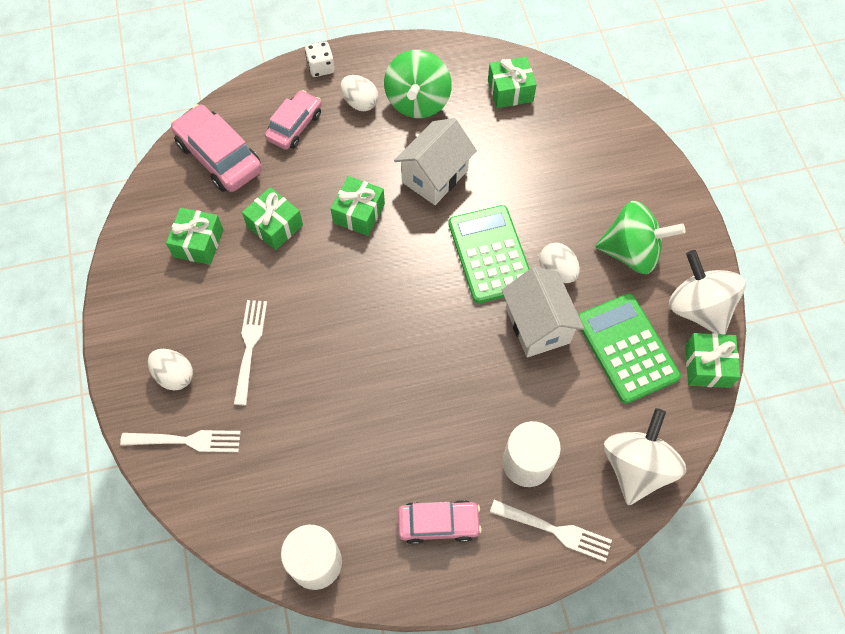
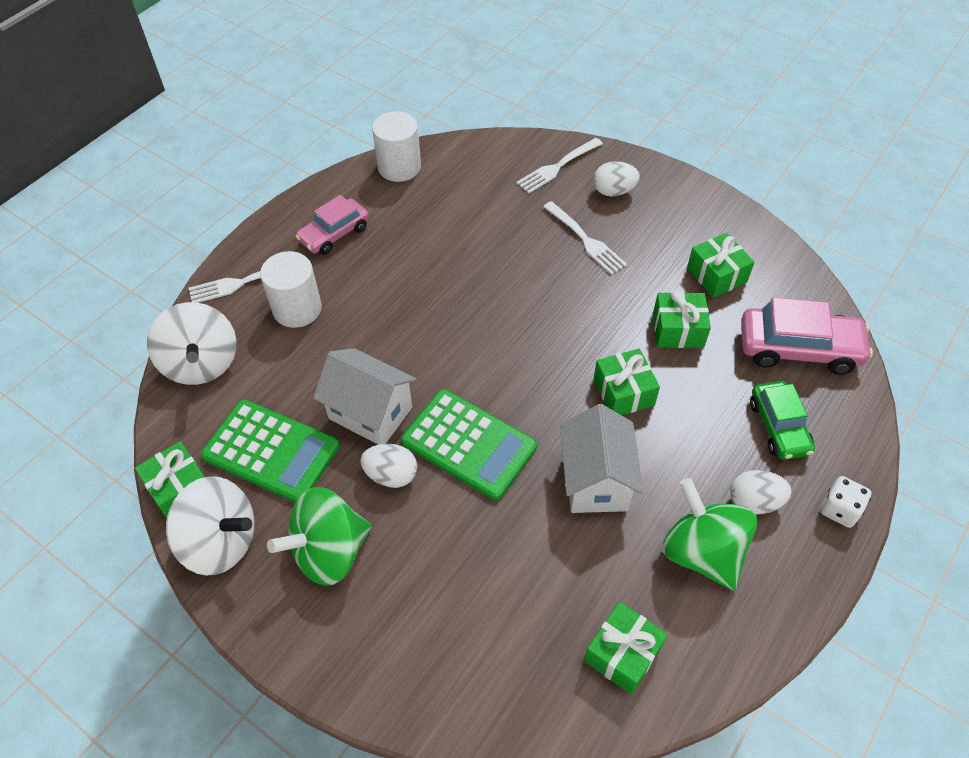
camera: 140 degrees right, 10 degrees down
pink car [265,90,322,150] -> green car [750,381,815,460]

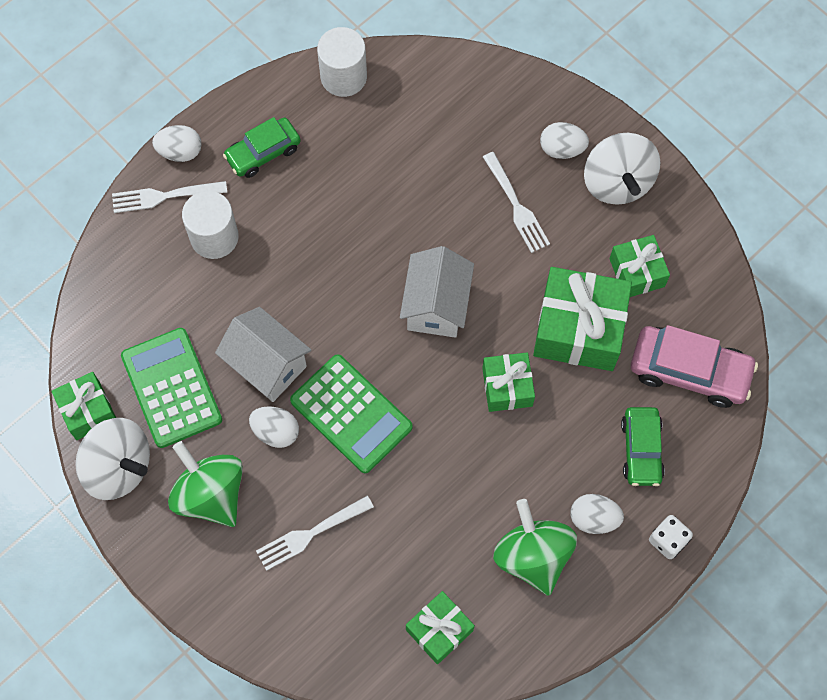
camera: 10 degrees right, 15 degrees up
white spinning top [147,302,237,385] -> white spinning top moved to [584,133,660,205]
green calculator [201,400,339,502] -> green calculator turned 150 degrees counterclockwise [121,328,222,448]
green spinning top [267,487,372,586] -> green spinning top turned 75 degrees clockwise [168,441,243,527]
pink car [295,195,369,255] -> green car [223,117,301,178]
white fork [516,138,603,193] -> white fork moved to [256,495,374,571]
white house [560,404,643,513] -> white house moved to [400,246,474,338]
green gift [653,291,711,348] -> green gift [533,267,632,371], size x1.74
none -> white egg [152,125,202,162]

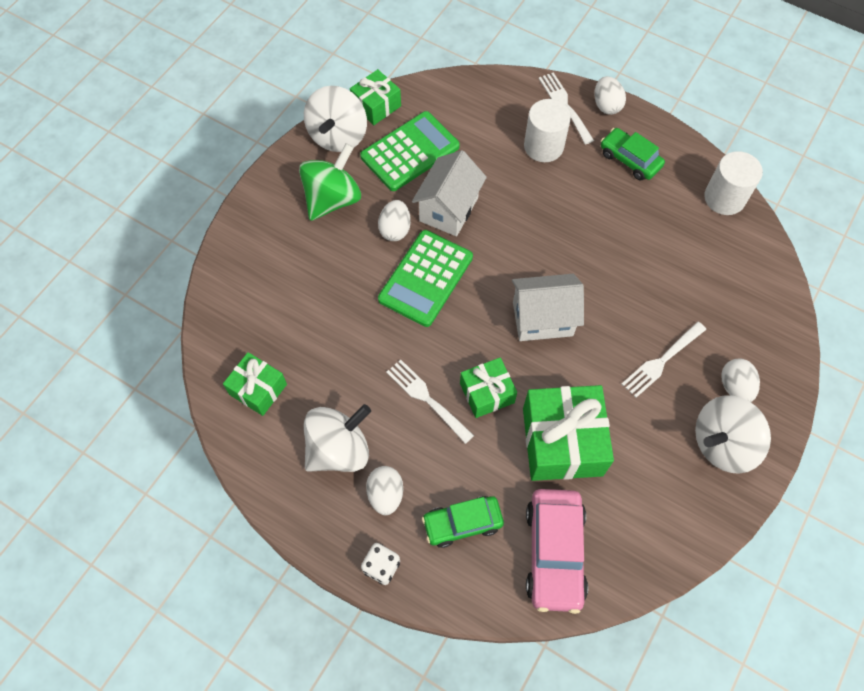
camera: 75 degrees right, 5 degrees down
white fork [256,495,374,571] -> white fork moved to [386,359,474,444]
green spinning top [493,499,577,596] -> white spinning top [304,404,371,472]
green gift [610,235,670,297] -> none

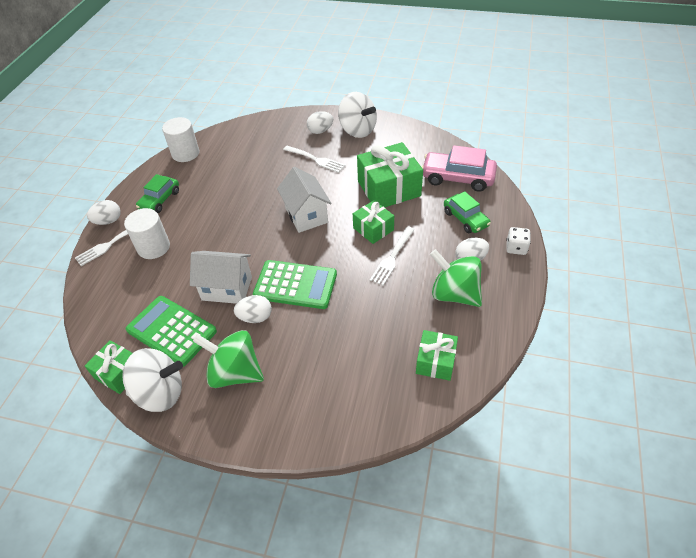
camera: 105 degrees left, 15 degrees down
white spinning top [304,404,371,472] -> green spinning top [430,249,482,307]
pink car [526,489,588,614] -> pink car turned 150 degrees counterclockwise [422,145,497,192]

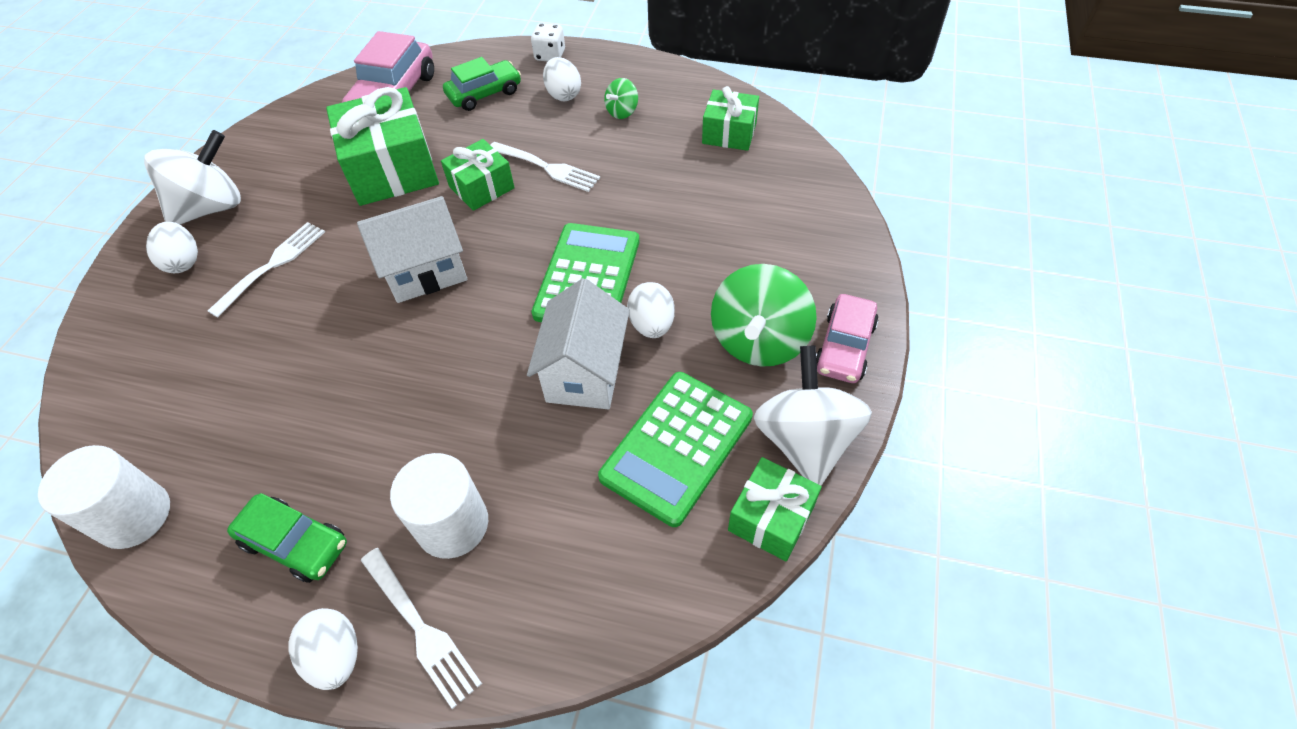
camera: 90 degrees left, 5 degrees up
green spinning top [430,249,482,307] -> green spinning top [604,78,638,119], size x0.49
none -> pink car [816,294,878,383]

